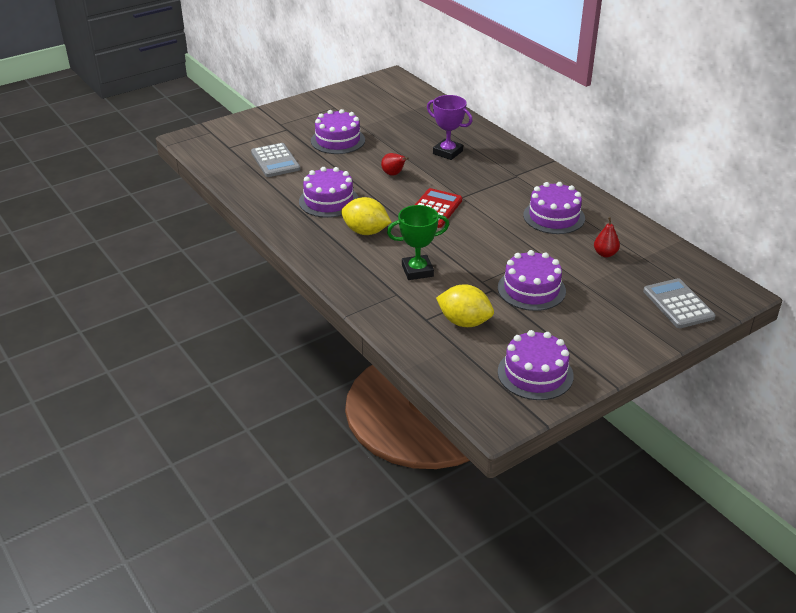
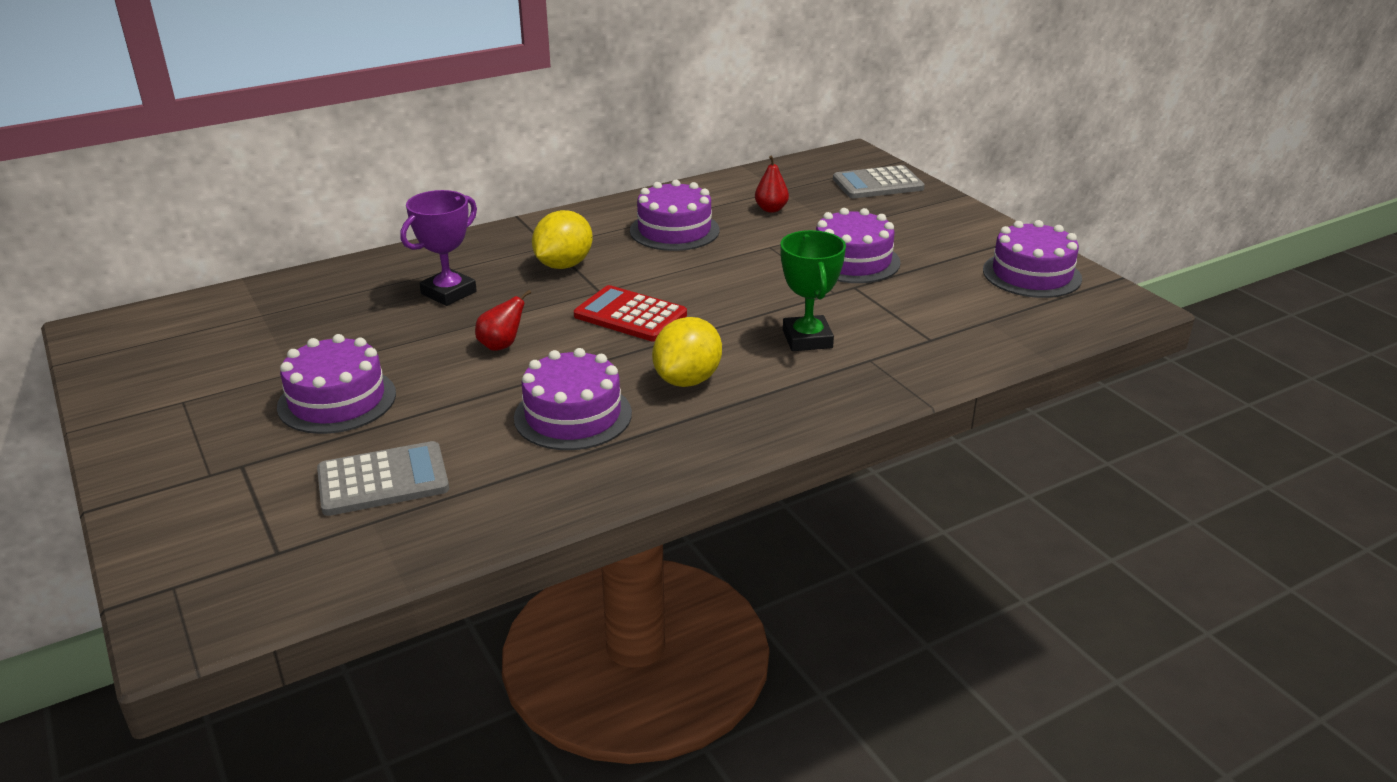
camera: 85 degrees left, 5 degrees down
yellow lemon [436,284,494,327] -> yellow lemon moved to [532,210,593,269]

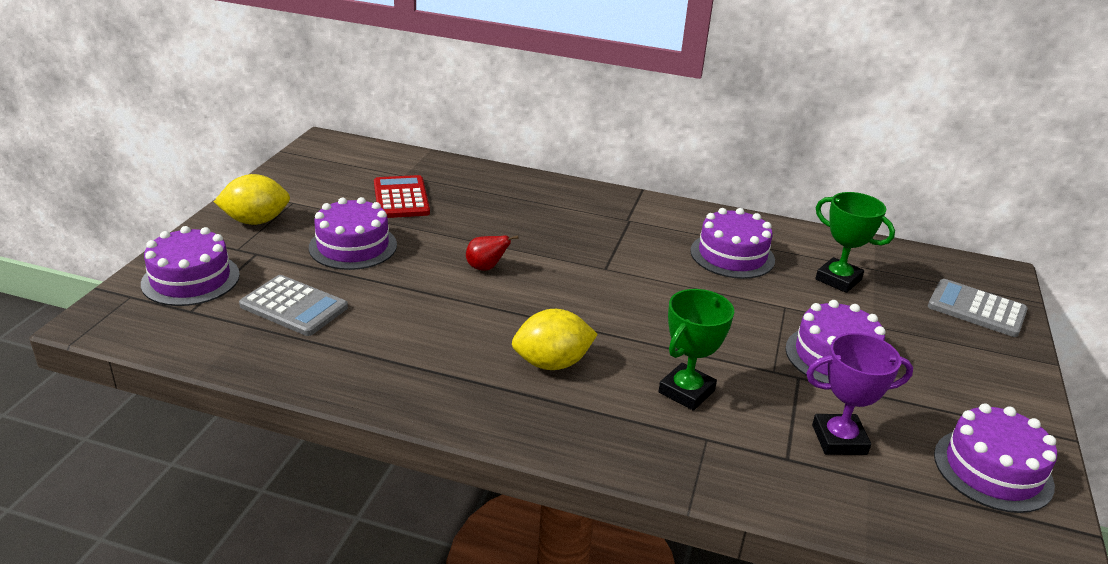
camera: 45 degrees right, 0 degrees up
purple trophy [400,190,477,306] -> purple trophy moved to [806,333,913,455]
purple cake [514,348,632,450] -> purple cake moved to [141,226,240,306]
yellow lemon [532,210,593,269] -> yellow lemon moved to [214,174,290,225]
red calculator [574,285,687,341] -> red calculator moved to [374,175,430,218]
red pear [755,156,789,213] -> green trophy [815,192,895,293]

